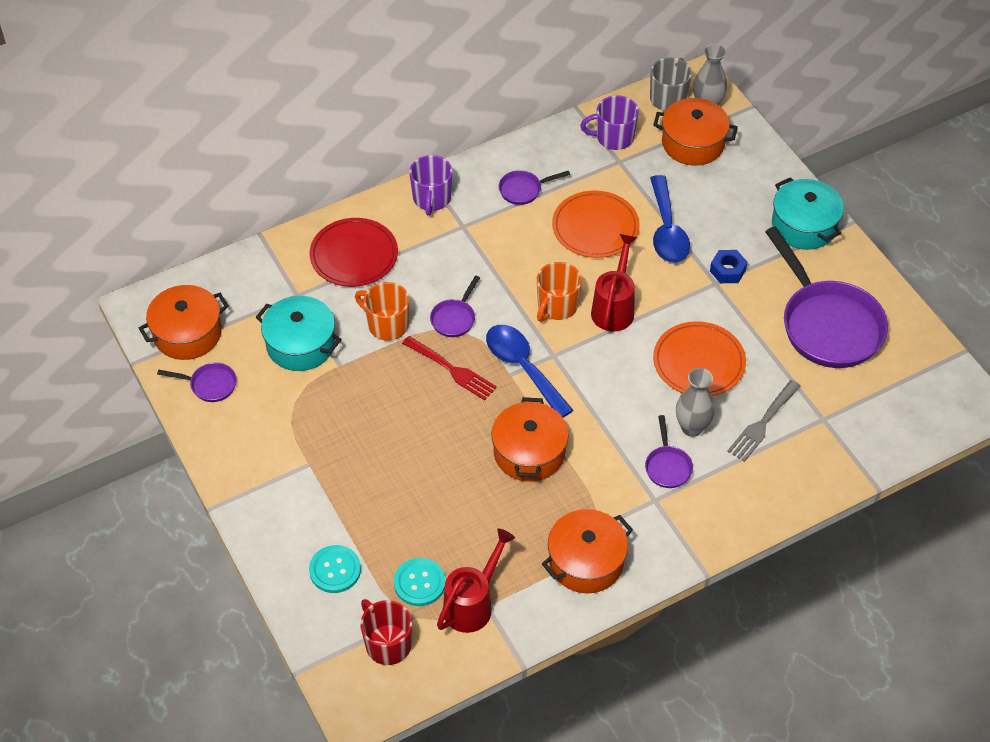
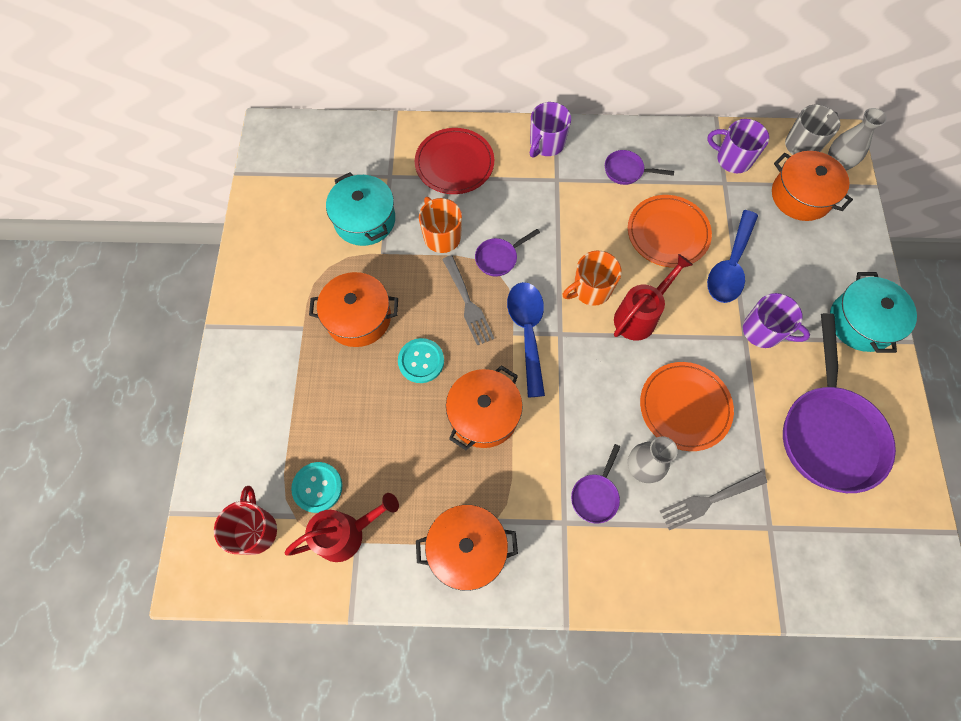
camera: 30 degrees right, 15 degrees up
orange pot [139,285,229,360] -> orange pot moved to [309,272,398,347]
purple pan [157,362,237,402] -> none
turquoise button [309,545,361,593] -> turquoise button moved to [398,338,444,383]
red fork [402,336,497,400] -> grey fork [442,255,495,346]
blue nut [710,250,747,283] -> purple mug [743,293,810,348]

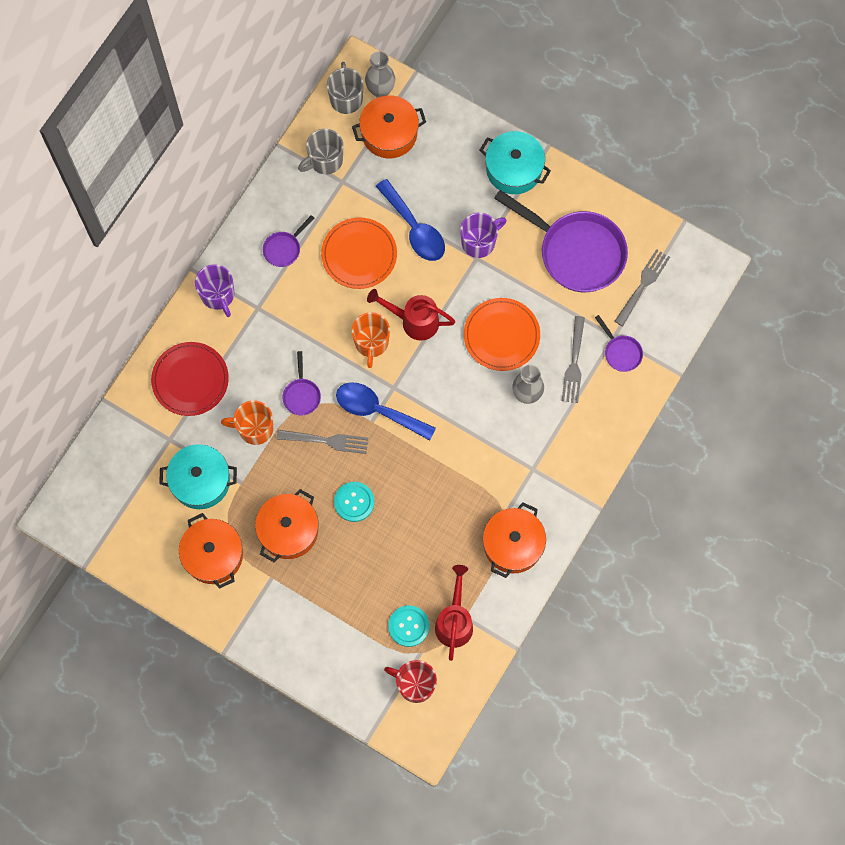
camera: 60 degrees left, 5 degrees up
orange pot [446,365,523,450] -> orange pot moved to [179,513,243,589]
purple pan [571,444,620,523] -> purple pan moved to [595,315,643,372]
red watering can [614,254,693,340] -> red watering can turned 60 degrees counterclockwise [367,289,455,341]
purple mug [707,119,769,173] -> grey mug [298,129,343,175]
none -> grey fork [614,249,670,326]

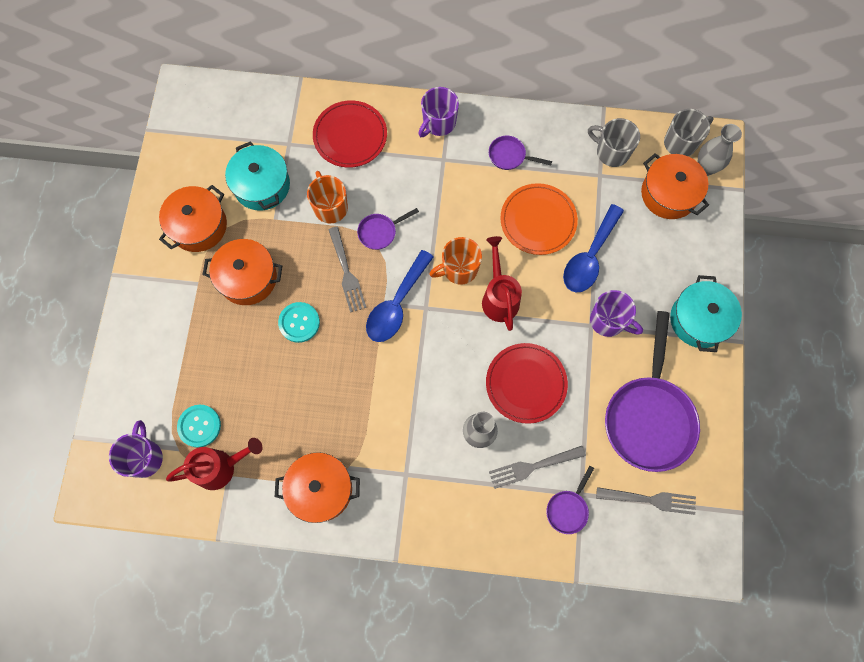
camera: 65 degrees right, 0 degrees up
blue spoon [336,382,436,440] -> blue spoon turned 150 degrees counterclockwise [366,250,434,342]
red mug [384,660,437,703] -> purple mug [109,420,163,478]
orange plate [464,298,540,371] -> red plate [486,343,568,424]

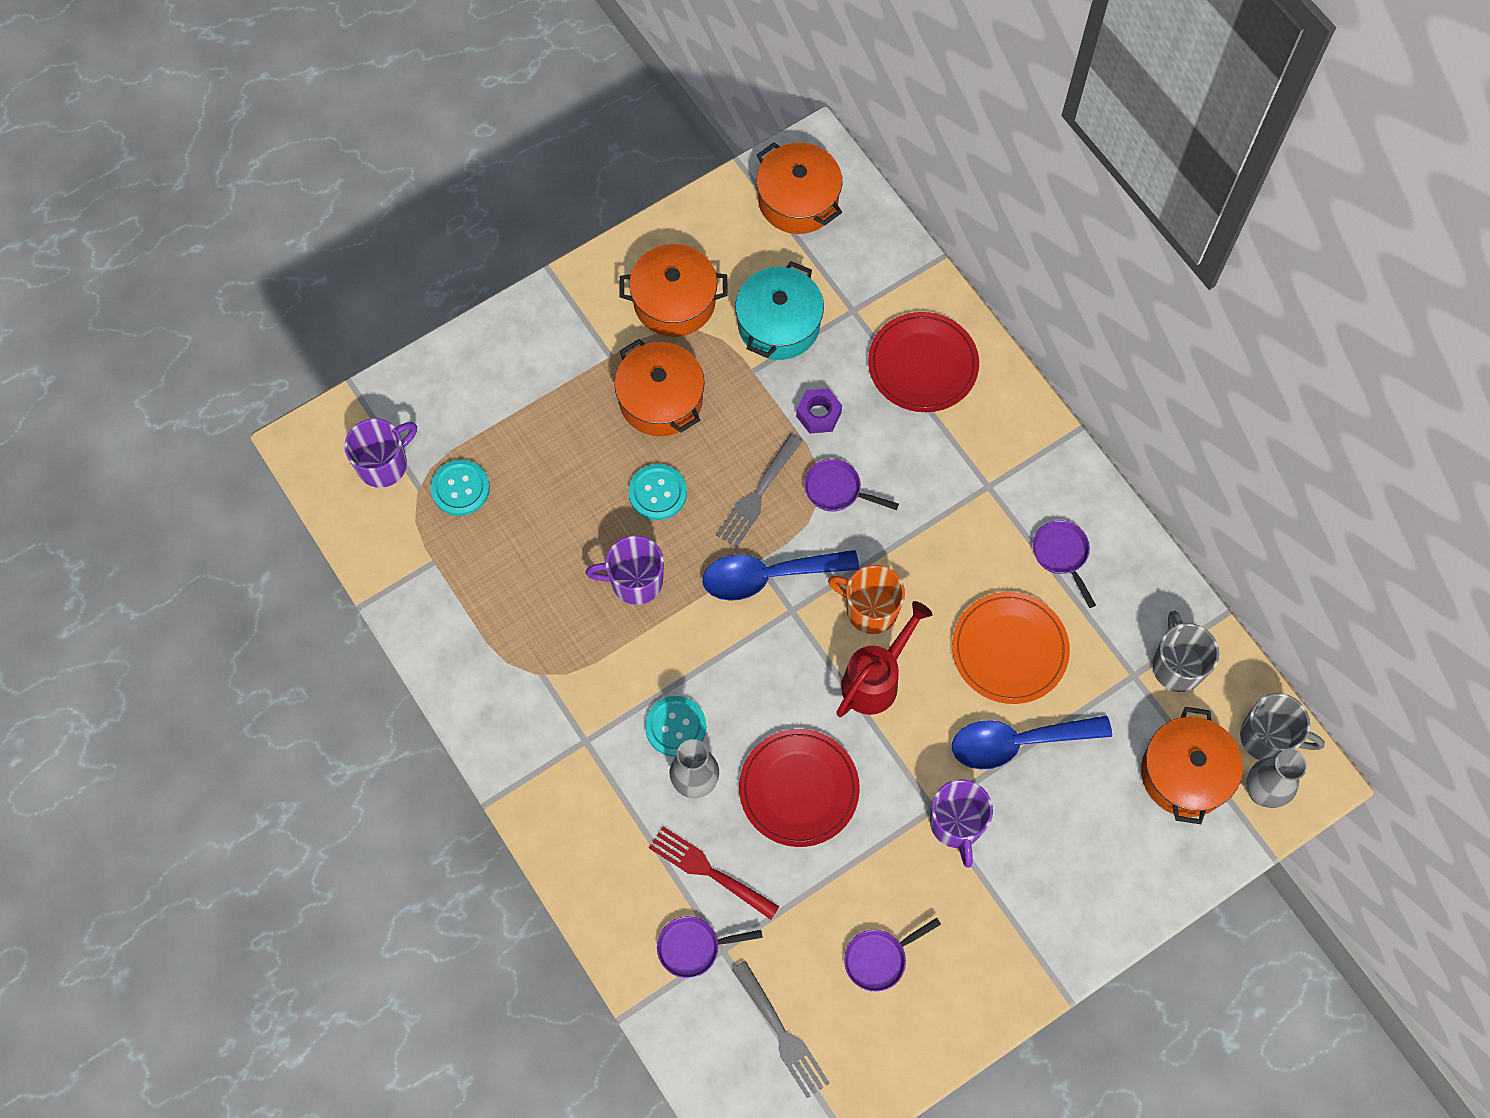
camera: 50 degrees right, 5 degrees down
red watering can [166,438,263,490] -> none
orange pot [275,452,360,523] -> orange pot moved to [756,142,842,234]
orange mug [307,171,348,223] -> purple nut [796,388,842,434]
purple mug [418,87,459,137] -> purple mug moved to [586,536,664,605]
grey fork [489,446,586,489] -> red fork [649,827,780,920]
purple pan [605,311,700,472] -> purple pan [844,918,941,992], size x0.44
turquoise pot [670,275,742,352] -> none
none -> turquoise button [645,696,706,757]

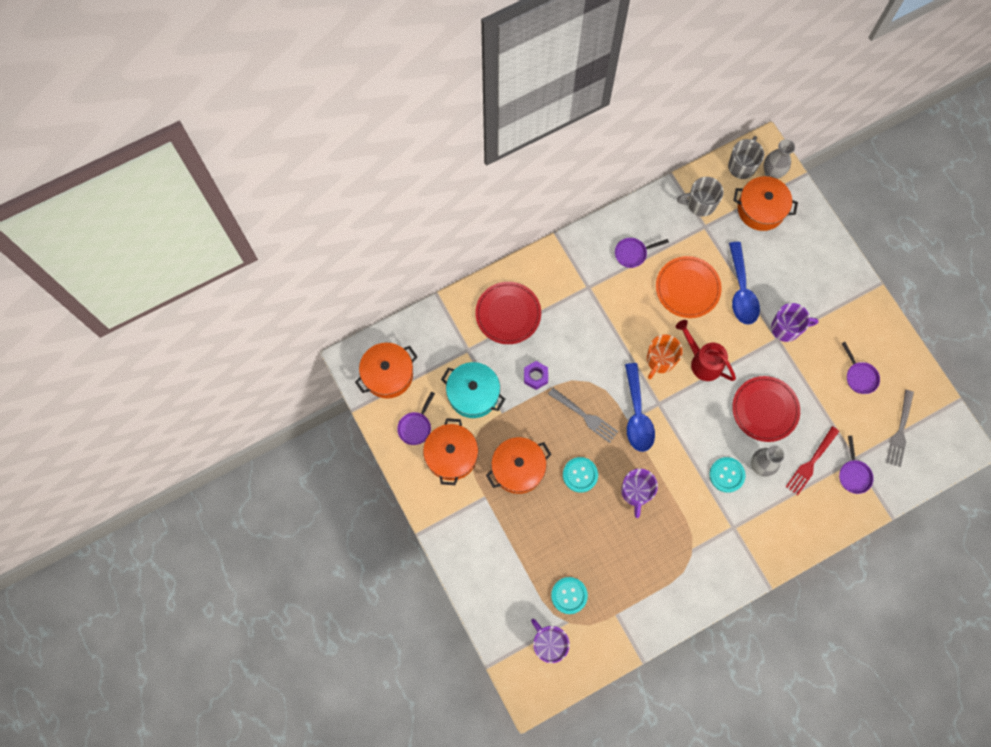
camera: 85 degrees left, 5 degrees up
grey fork [732,961,830,1098] -> grey fork turned 135 degrees clockwise [886,390,914,467]
purple pan [804,459,899,512] -> purple pan moved to [397,391,435,445]

